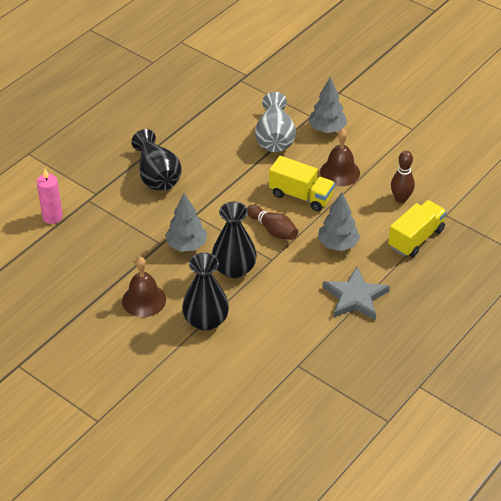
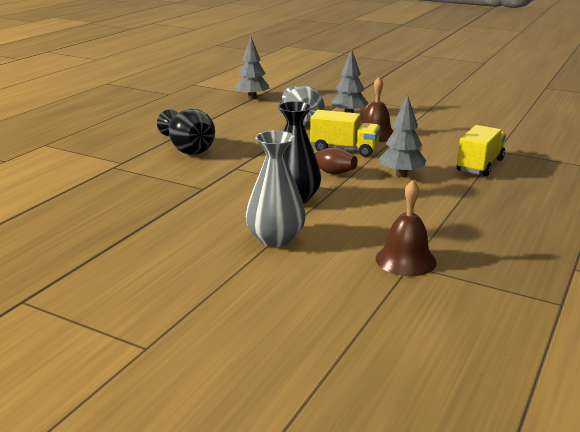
camera: 10 degrees left, 20 degrees down
pink candle [37,169,63,224] -> none
brown bell [122,257,166,317] -> brown bell moved to [376,180,437,276]
grey tree [165,193,207,252] -> grey tree moved to [235,37,270,100]
black vase [182,253,229,331] -> grey vase [246,131,306,247]
grey star [323,267,390,321] -> none
brown bowling pin [391,151,415,203] -> none

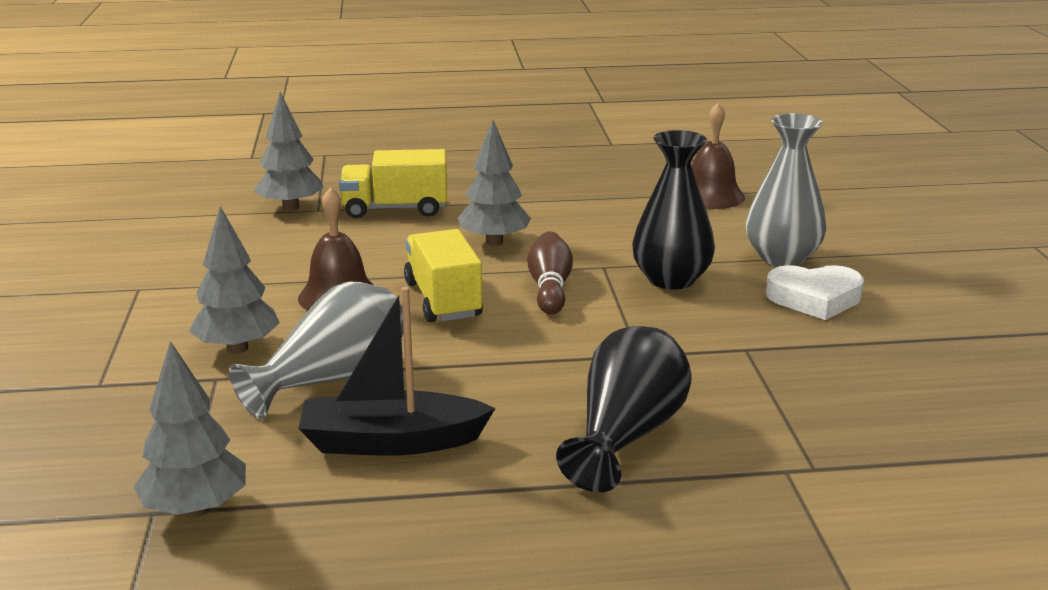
camera: 125 degrees left, 0 degrees up
none -> grey tree [254,92,324,211]
none -> black boat [298,287,495,456]
none -> white heart [766,265,864,320]

